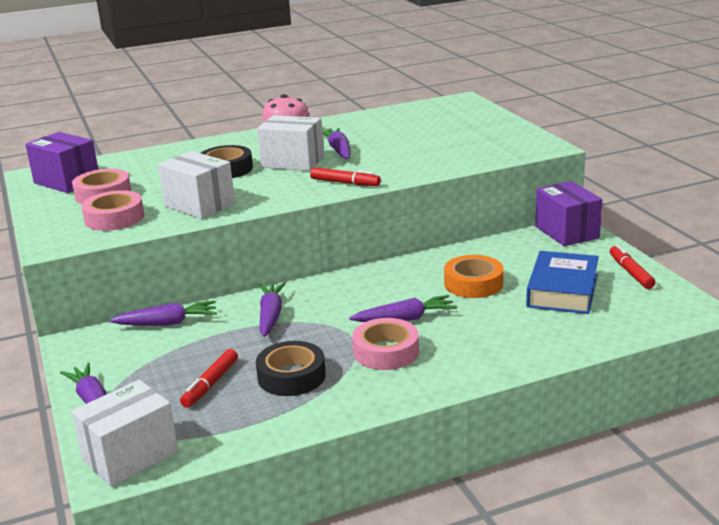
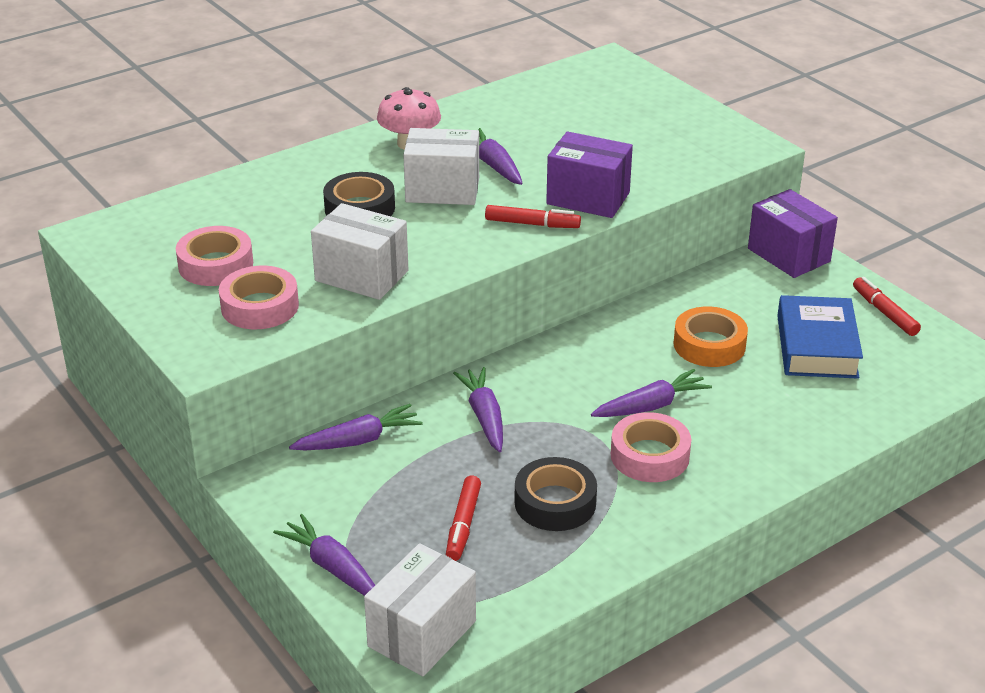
camera: 15 degrees left, 10 degrees up
purple box [25,132,98,193] -> purple box moved to [546,132,633,218]

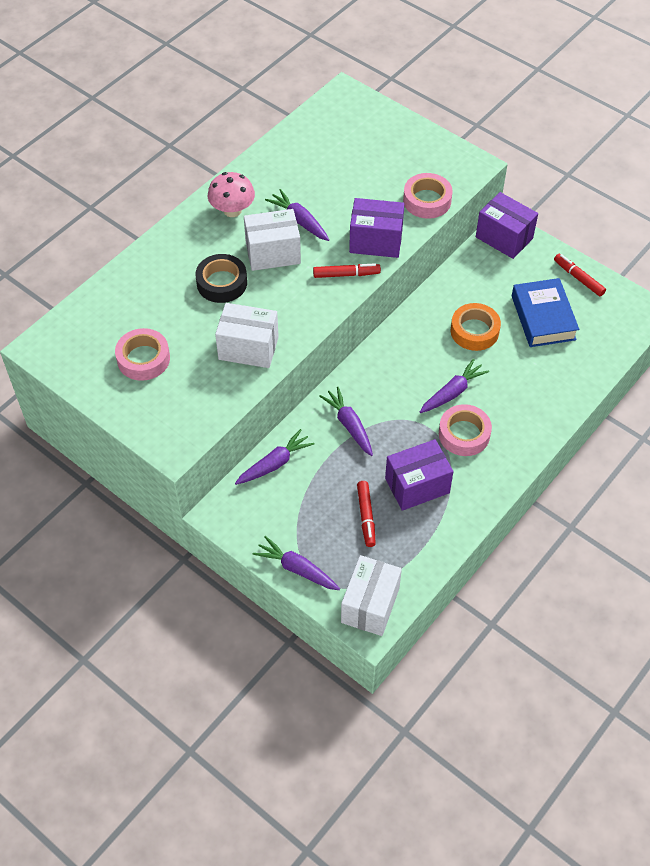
camera: 15 degrees left, 20 degrees up
pink tape [219,266,299,329] -> pink tape moved to [403,173,453,219]
black tape [515,457,597,531] -> purple box [385,439,453,511]

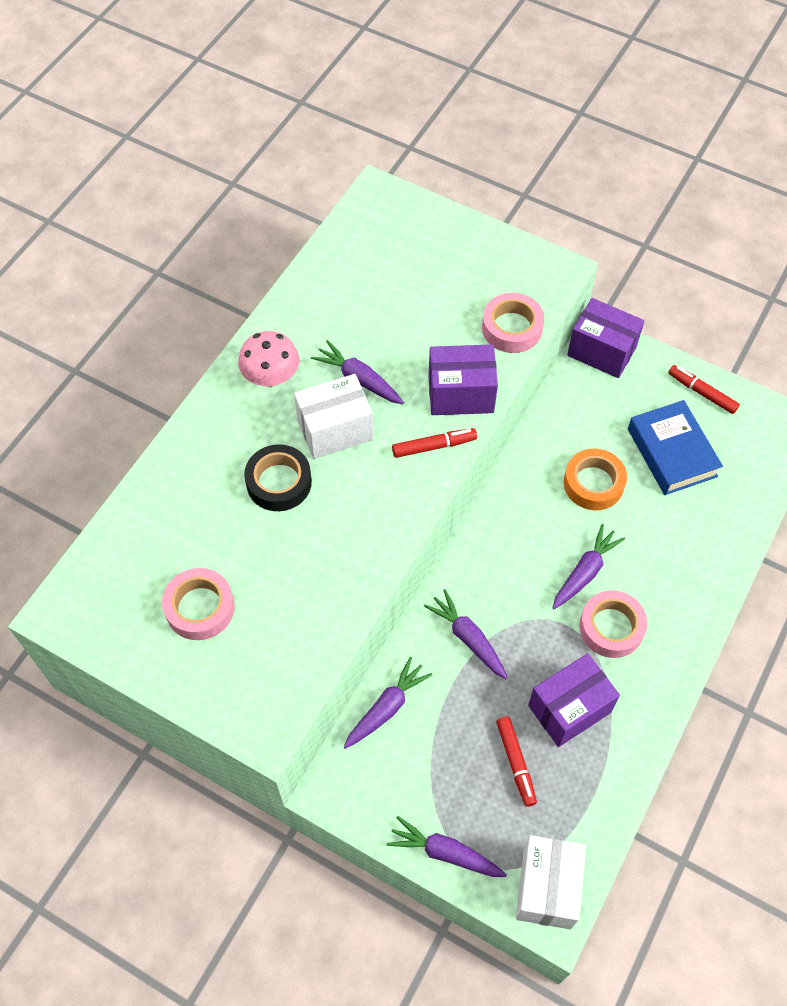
camera: 10 degrees left, 5 degrees up
white box [215,303,279,368] -> none

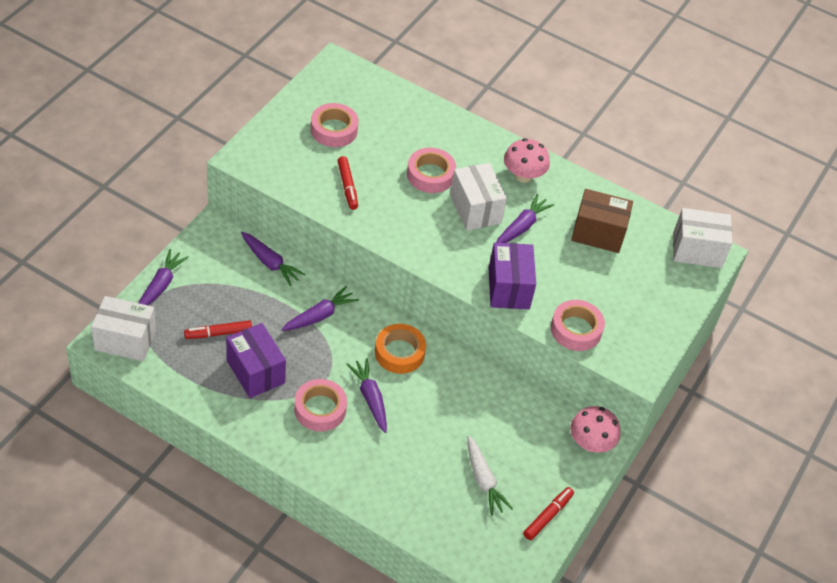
camera: 85 degrees right, 10 degrees down
black tape [244,444,312,511] -> pink tape [407,148,456,193]
red marker [392,428,477,458] -> red marker moved to [337,156,358,210]
purple carrot [552,524,625,609] -> purple carrot turned 150 degrees counterclockwise [346,358,387,433]
orange tape [564,449,627,510] -> orange tape moved to [375,324,426,374]
purple box [567,298,644,378] -> pink mushroom [570,406,621,453]
blue book [628,400,723,495] -> white carrot [467,436,513,516]
none -> brown box [571,189,633,253]
none -> white box [673,208,732,268]

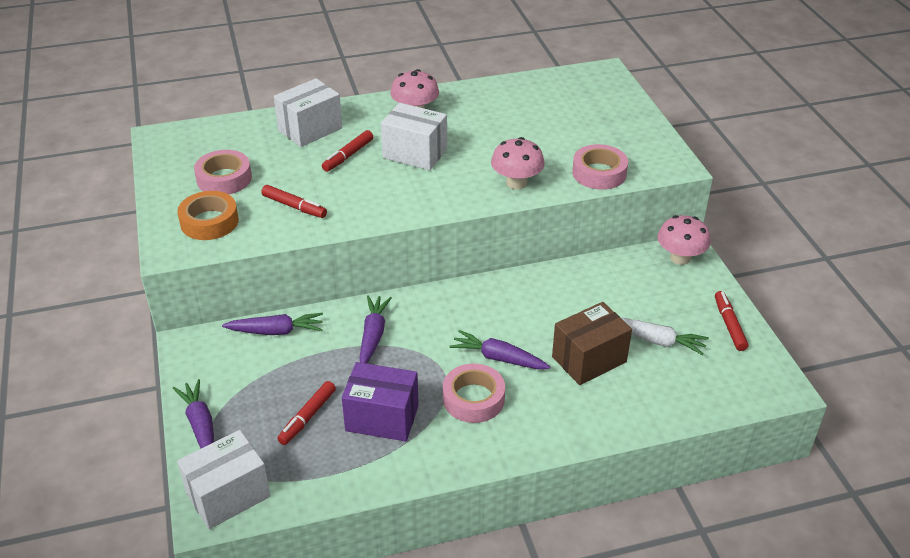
camera: 40 degrees left, 10 degrees down
orange tape [375,324,426,374] -> orange tape moved to [177,191,239,240]
pink tape [407,148,456,193] -> red marker [322,130,373,172]
purple box [489,243,536,309] -> pink mushroom [491,137,545,189]
purple carrot [496,194,554,243] -> none
brown box [571,189,633,253] -> brown box moved to [552,302,632,385]
white box [673,208,732,268] -> white box moved to [274,78,342,147]

